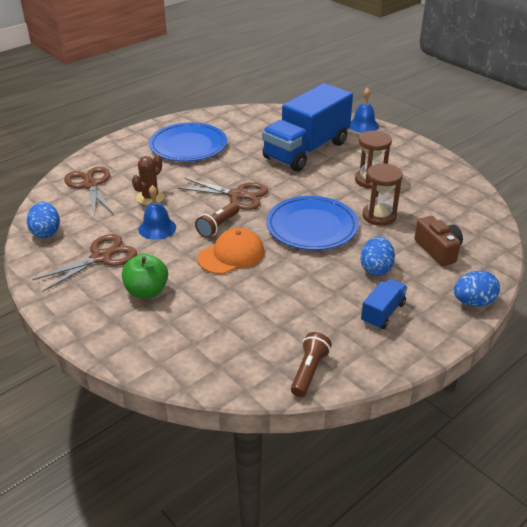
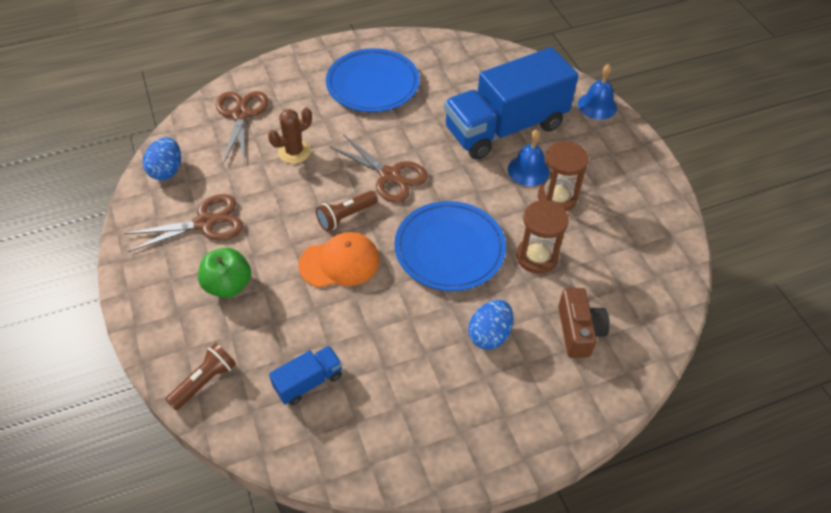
camera: 20 degrees right, 15 degrees up
blue bell [138,185,176,240] -> blue bell moved to [508,129,550,186]
brown flashlight [291,332,332,397] -> brown flashlight moved to [165,343,236,410]
blue truck [361,279,407,329] -> blue truck moved to [269,346,342,405]
blue egg [454,270,500,306] -> none

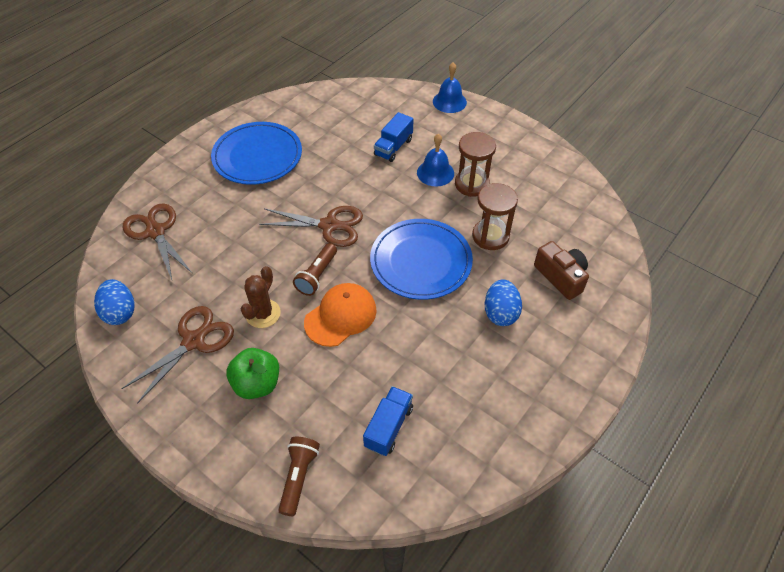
camera: 30 degrees left, 0 degrees up
brown cactus [268,108,312,164] -> brown cactus moved to [241,266,281,328]
blue truck [444,47,579,160] -> blue truck [374,112,413,162], size x0.43

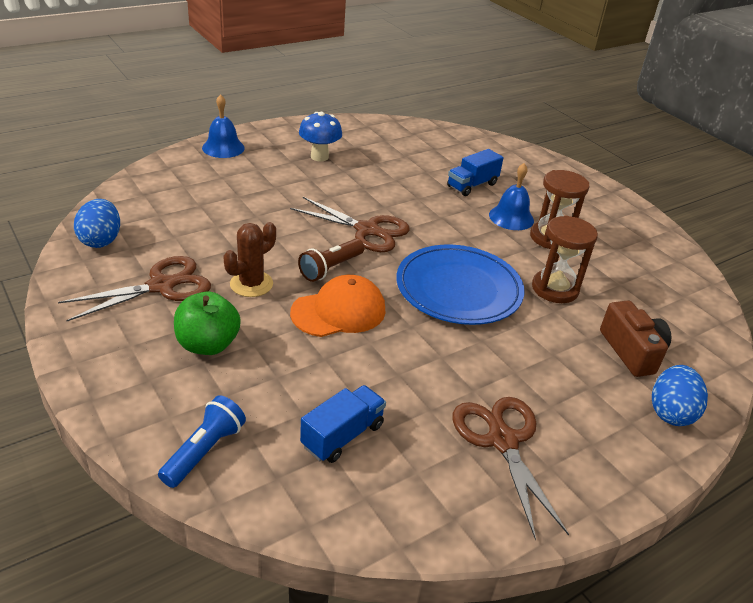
camera: 15 degrees right, 15 degrees down
brown scissors [123,203,193,280] -> brown scissors moved to [452,397,569,540]
blue plate [211,122,302,185] -> blue mushroom [299,112,342,161]
brown flashlight [278,437,320,516] -> blue flashlight [158,395,246,488]
blue bell [433,62,467,113] -> blue bell moved to [202,94,245,158]
blue egg [485,279,522,326] -> blue egg moved to [652,365,708,426]

